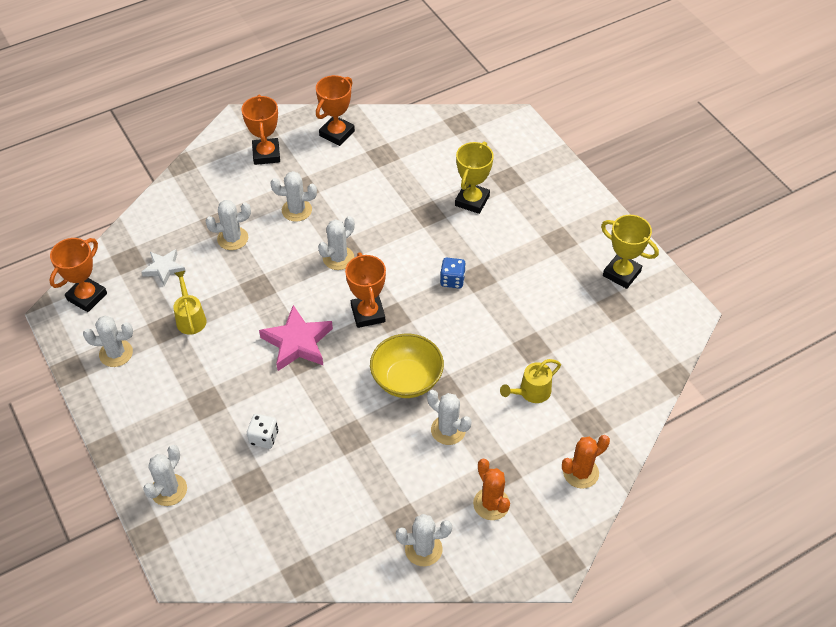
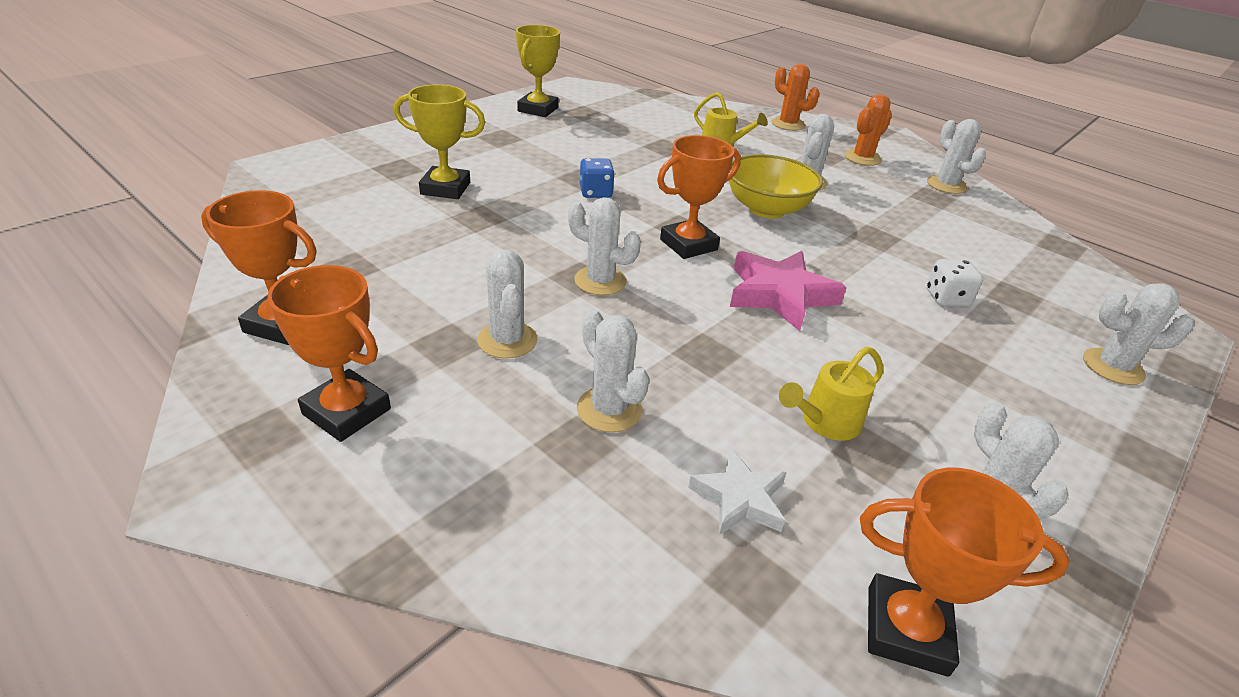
camera: 110 degrees left, 15 degrees down
orange trophy [241,94,280,165] -> orange trophy turned 60 degrees clockwise [268,265,391,442]

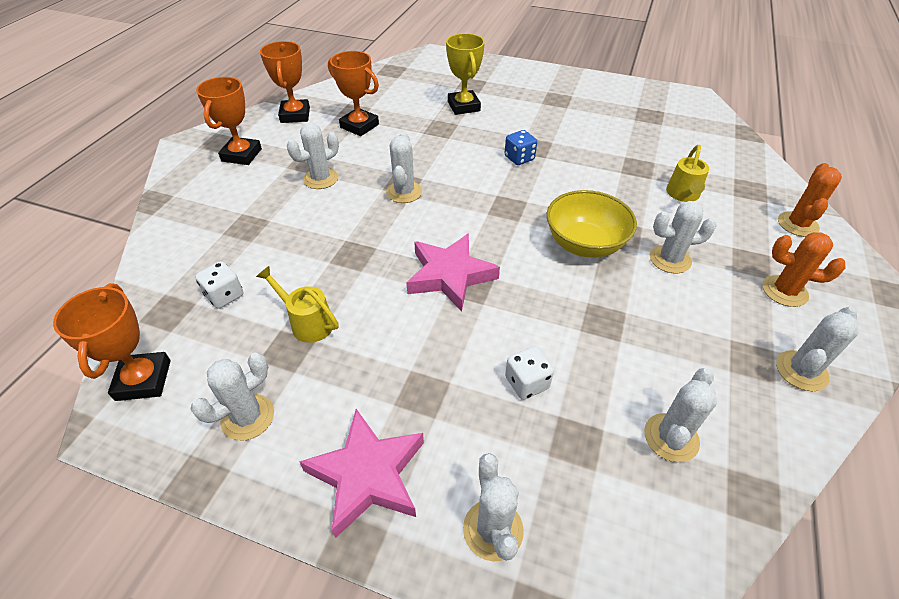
camera: 70 degrees right, 10 degrees up
yellow trophy [516,25,560,117] -> none
white cactus [577,309,649,432] -> white cactus moved to [644,368,717,462]
orange trophy [657,135,741,259] -> orange trophy moved to [328,51,379,136]
white star [688,448,787,535] -> white dice [195,261,243,309]
none -> pink star [299,409,424,538]

